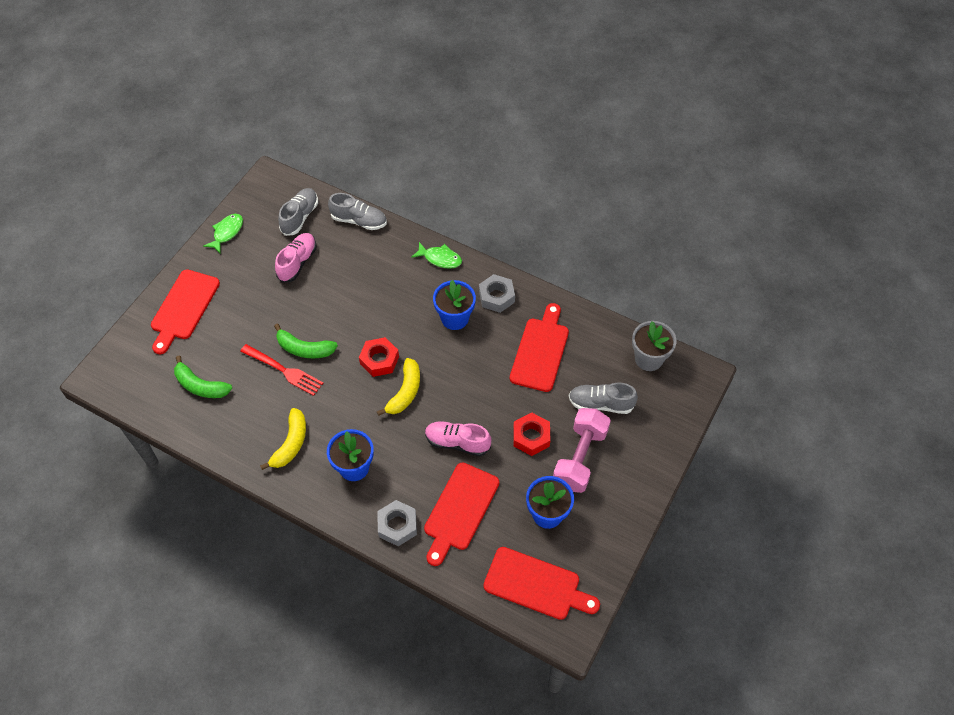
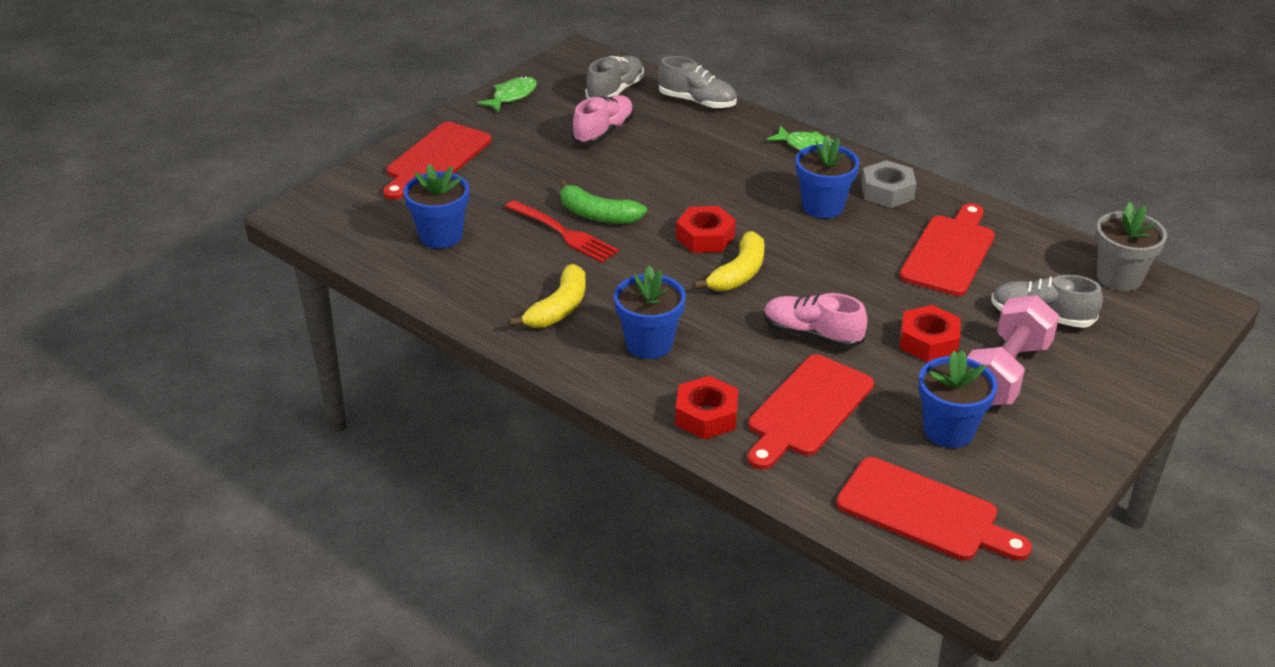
camera: 10 degrees right, 20 degrees down
green banana [174,356,232,398] -> blue flower pot [404,164,469,248]
grey nut [377,500,417,546] -> red nut [675,376,738,439]

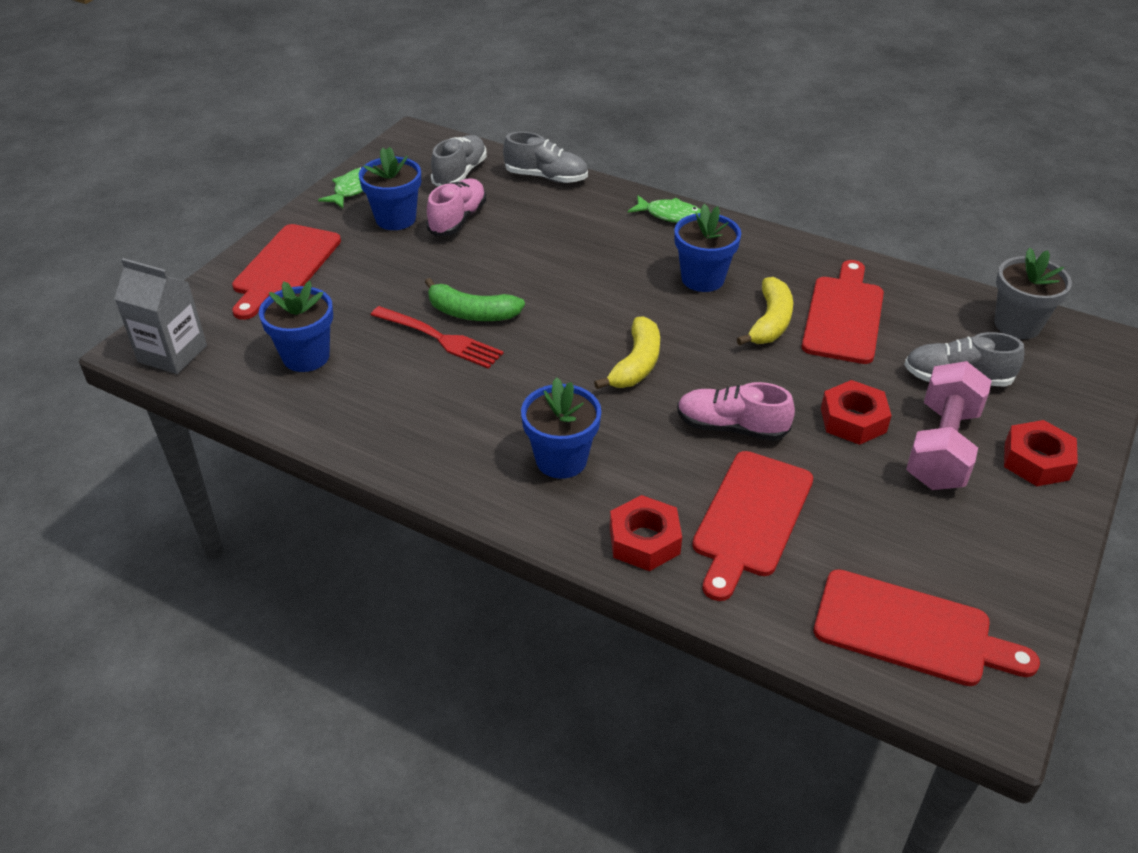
camera: 10 degrees left, 5 degrees up
yellow banana [509,264,586,328] -> yellow banana moved to [737,277,793,345]
red nut [676,206,736,253] -> red nut moved to [1004,420,1078,486]
grey nut [861,160,917,208] -> none
blue flower pot [918,350,997,448] -> blue flower pot moved to [359,147,421,230]
none -> grey carton [114,258,207,374]

